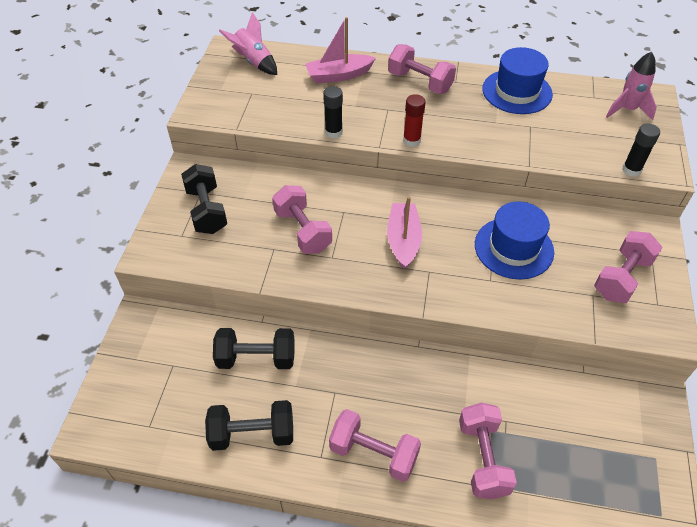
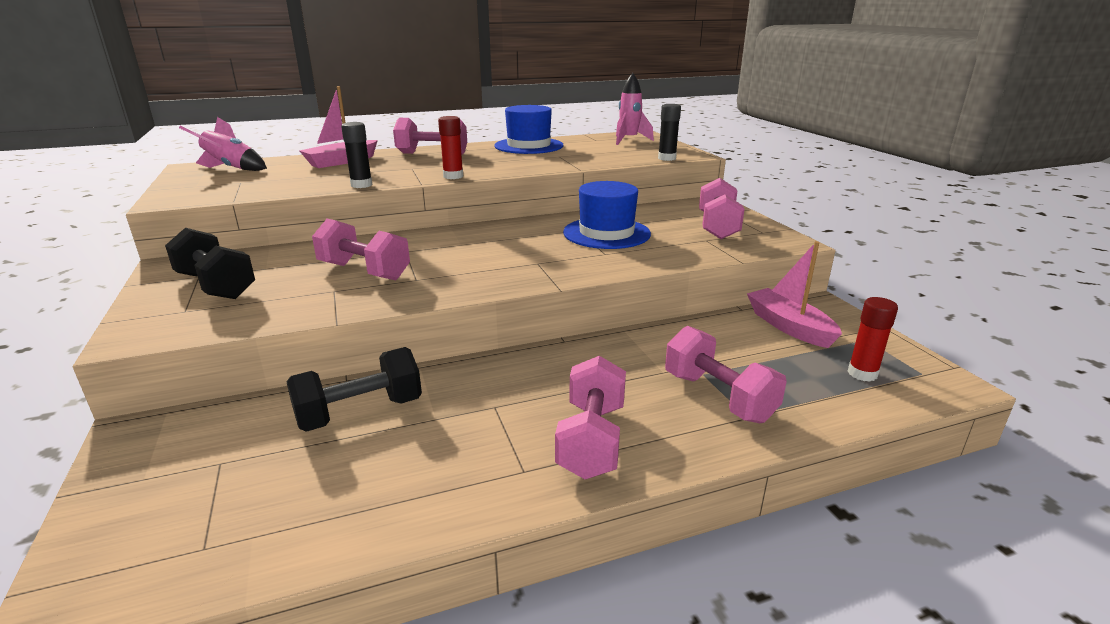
camera: 30 degrees left, 25 degrees down
black dumbbell [205,400,293,451] -> none
pink dumbbell [329,409,421,482] -> pink dumbbell turned 75 degrees counterclockwise [555,356,626,479]
pink boat [387,196,422,270] -> pink boat moved to [747,241,842,348]
none -> red glue stick [848,297,898,382]

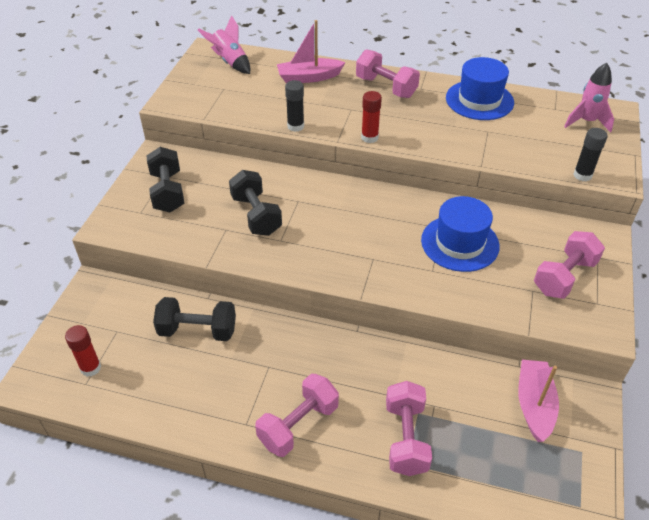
camera: 35 degrees right, 20 degrees up
pink dumbbell [312,219,410,280] -> black dumbbell [229,170,282,236]
red glue stick [848,297,898,382] -> red glue stick moved to [65,325,101,377]

